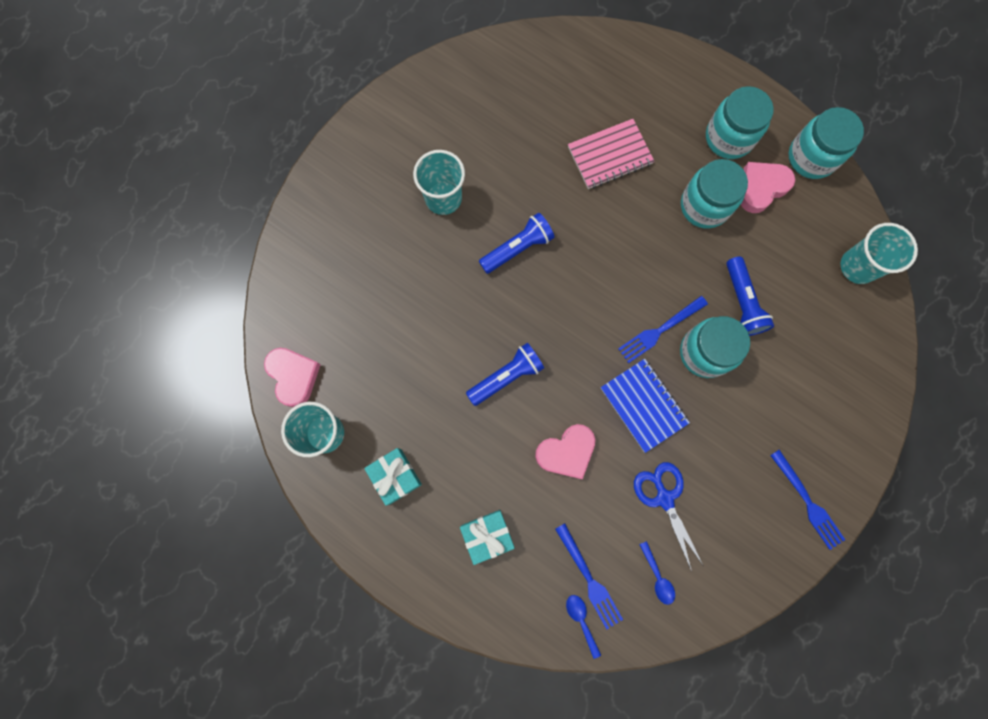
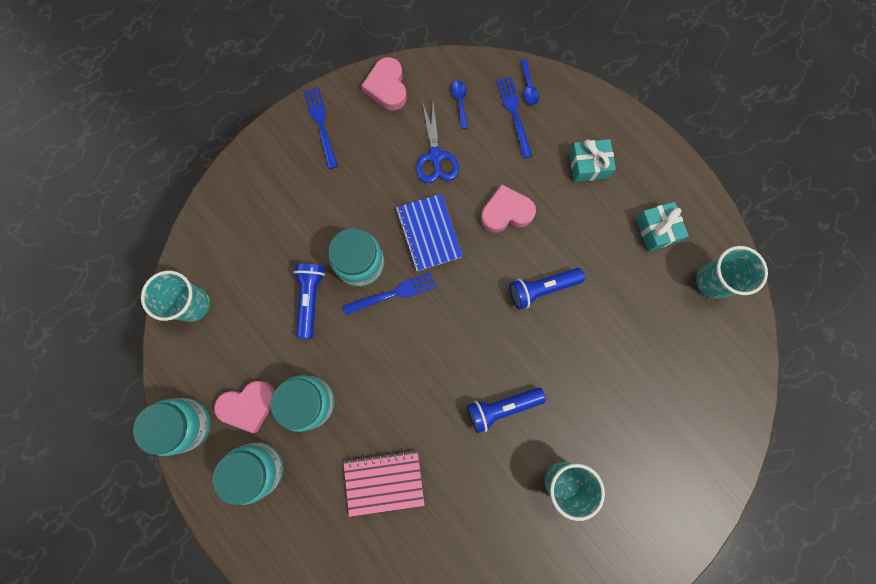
camera: 165 degrees left, 0 degrees up
pink heart [264,348,321,407] -> pink heart moved to [361,57,407,111]

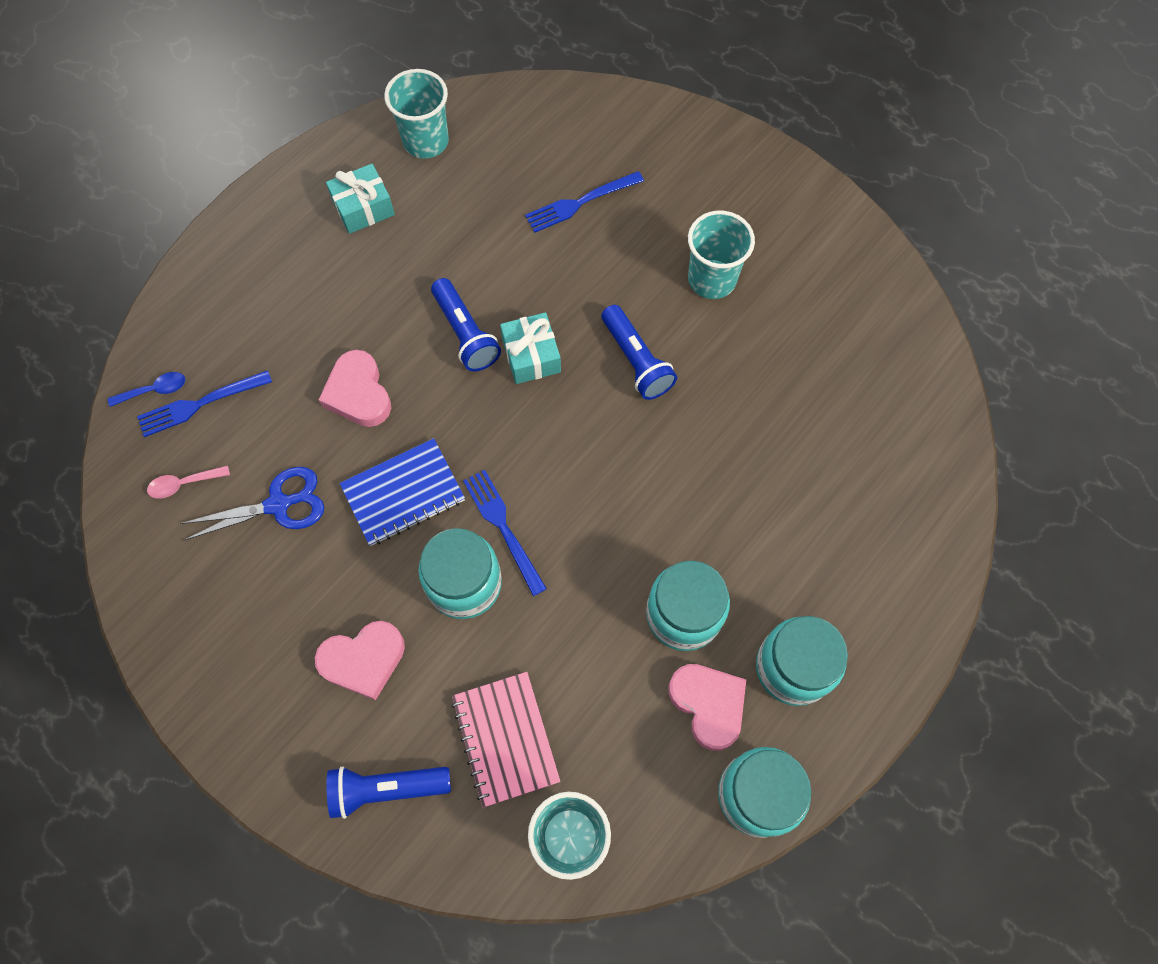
camera: 100 degrees left, 10 degrees down
blue flashlight [293,264,325,339] -> blue flashlight moved to [327,766,451,819]
blue fork [304,87,338,169] -> blue fork moved to [525,171,644,232]
pink notebook [343,449,425,517] -> pink notebook moved to [452,672,561,808]
pink heart [361,57,407,111] -> pink heart moved to [315,621,405,700]
blue spoon [451,80,468,129] -> pink spoon [147,466,230,499]
turquoise gift [569,139,616,182] -> turquoise gift moved to [500,312,561,384]

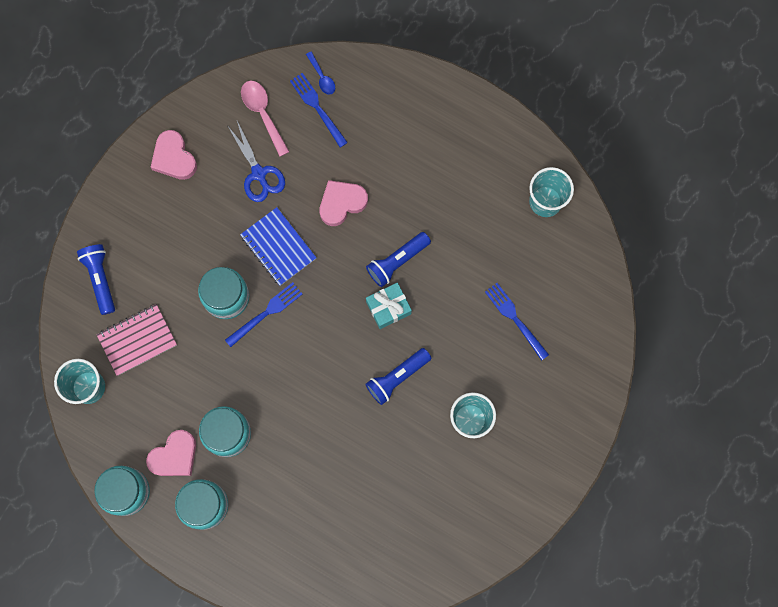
camera: 80 degrees right, 10 degrees up
pink spoon [147,466,230,499] -> pink spoon [241,81,290,157], size x1.66
pink heart [315,621,405,700] -> pink heart moved to [151,130,197,180]
turquoise gift [326,164,395,234] -> none

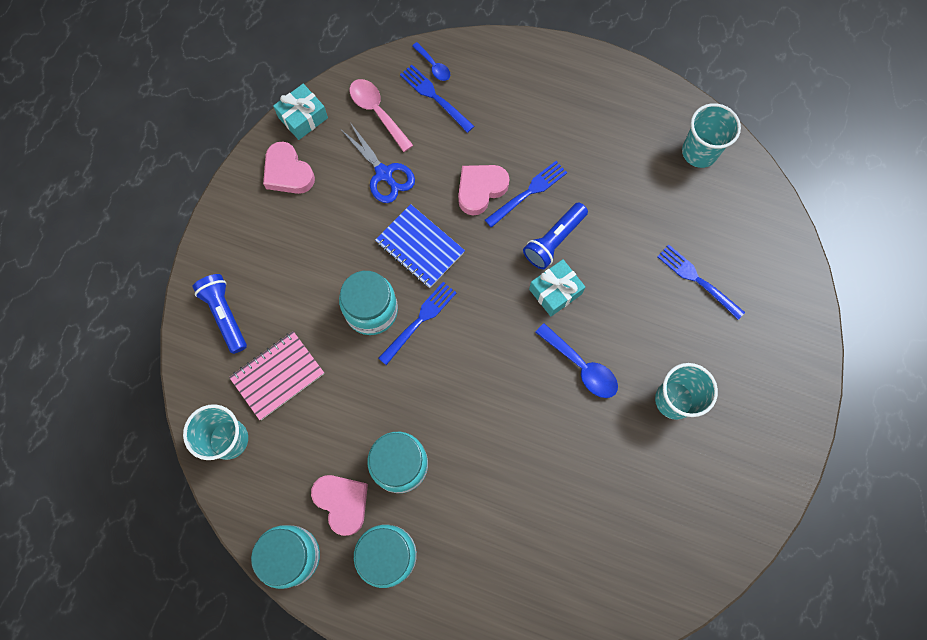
camera: 10 degrees left, 5 degrees down
pink heart [146,430,196,476] -> pink heart turned 75 degrees counterclockwise [311,475,368,536]
blue flashlight [365,348,431,405] -> blue spoon [535,323,618,398]
none -> turquoise gift [273,84,328,140]
none -> blue fork [485,161,567,228]

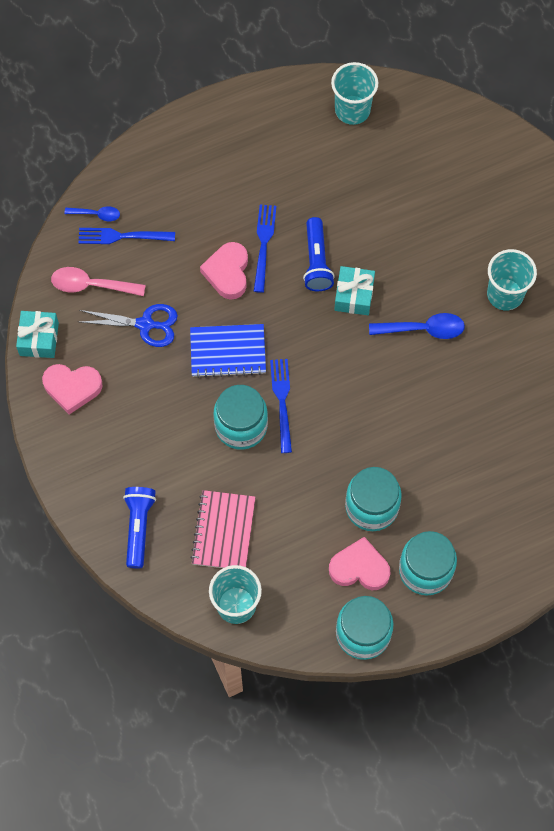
camera: 45 degrees left, 5 degrees down
blue flashlight [193,274,247,354] -> blue flashlight turned 75 degrees clockwise [123,487,156,569]
blue fork [657,245,745,320] -> none

